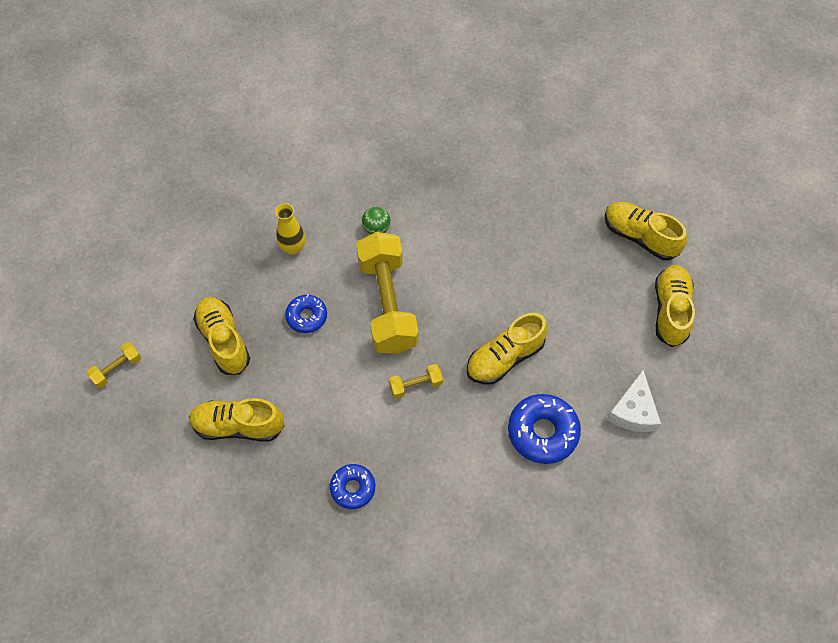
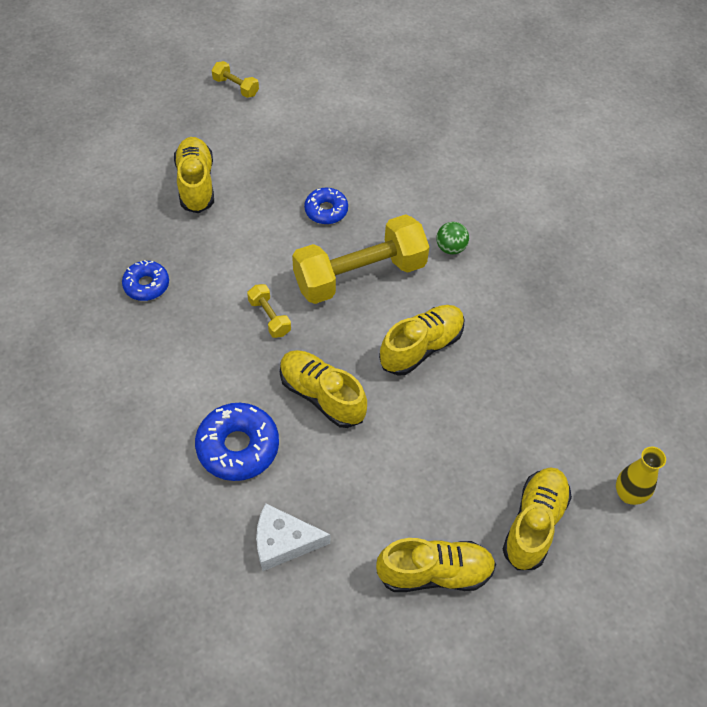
camera: 75 degrees right, 5 degrees down
yellow shoe [193,297,250,375] -> yellow shoe moved to [379,305,465,376]
yellow vase [275,203,305,255] -> yellow vase moved to [616,447,666,505]

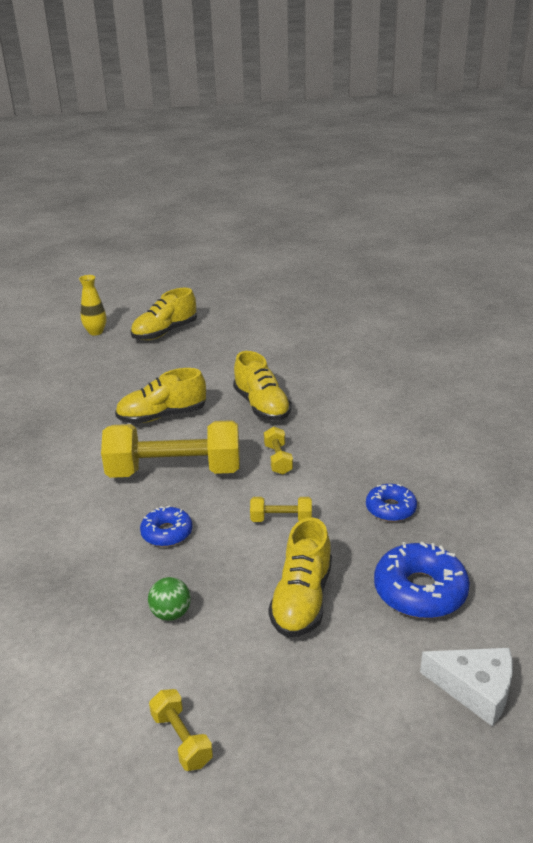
camera: 155 degrees left, 25 degrees down
blue donut [195,403,279,481] -> blue donut moved to [374,542,470,618]
white cheese [256,503,330,571] -> white cheese moved to [420,648,513,727]
yellow shoe [376,538,496,592] -> none
green ball [436,222,469,255] -> green ball moved to [148,577,191,621]
none -> yellow dumbbell [250,497,312,522]

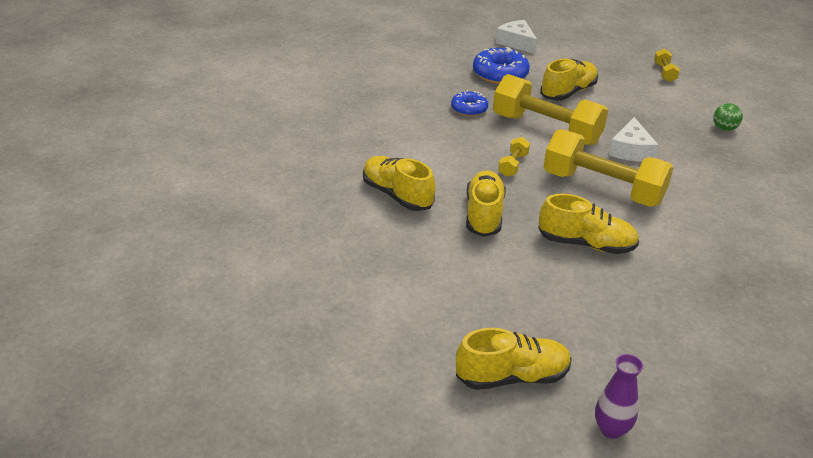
camera: 150 degrees left, 5 degrees up
yellow vase [79,275,106,336] -> purple vase [595,354,643,439]
blue donut [140,505,192,547] -> white cheese [609,117,658,161]
green ball [148,577,191,621] -> green ball moved to [713,103,743,131]
yellow dumbbell [250,497,312,522] -> yellow dumbbell [493,74,608,146], size x2.35
none -> yellow shoe [363,156,436,211]

